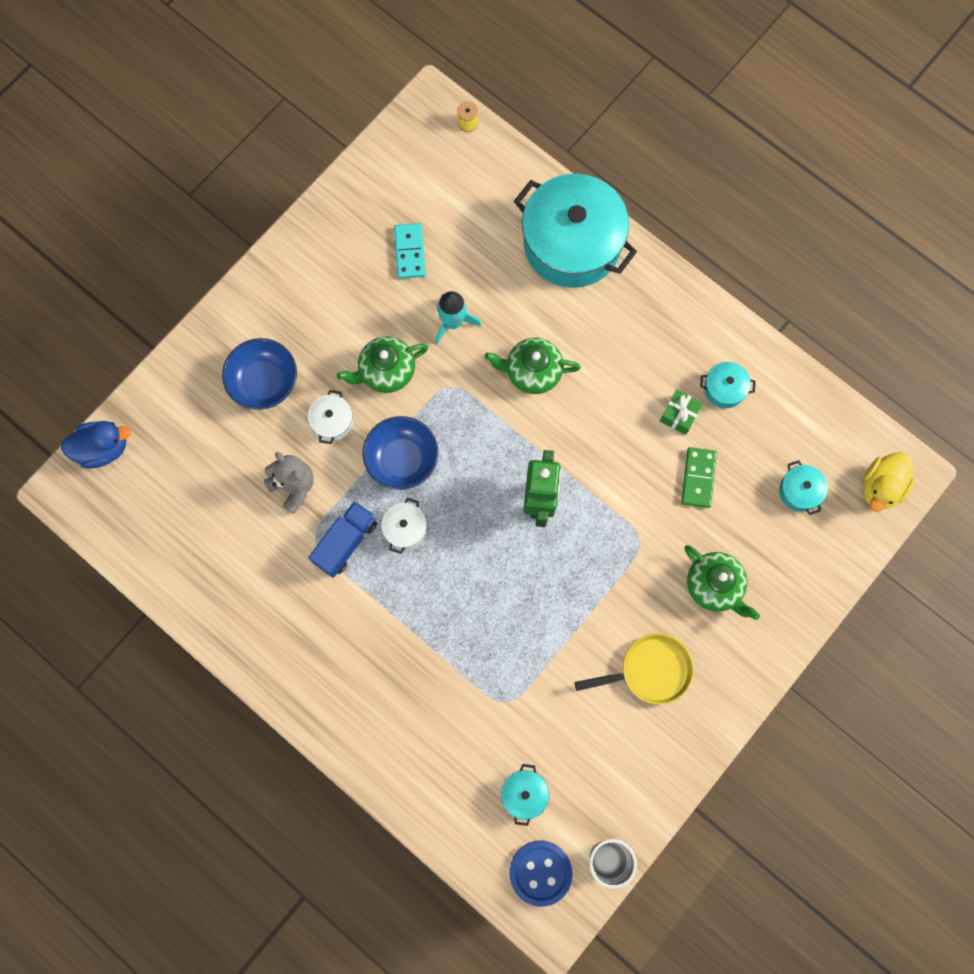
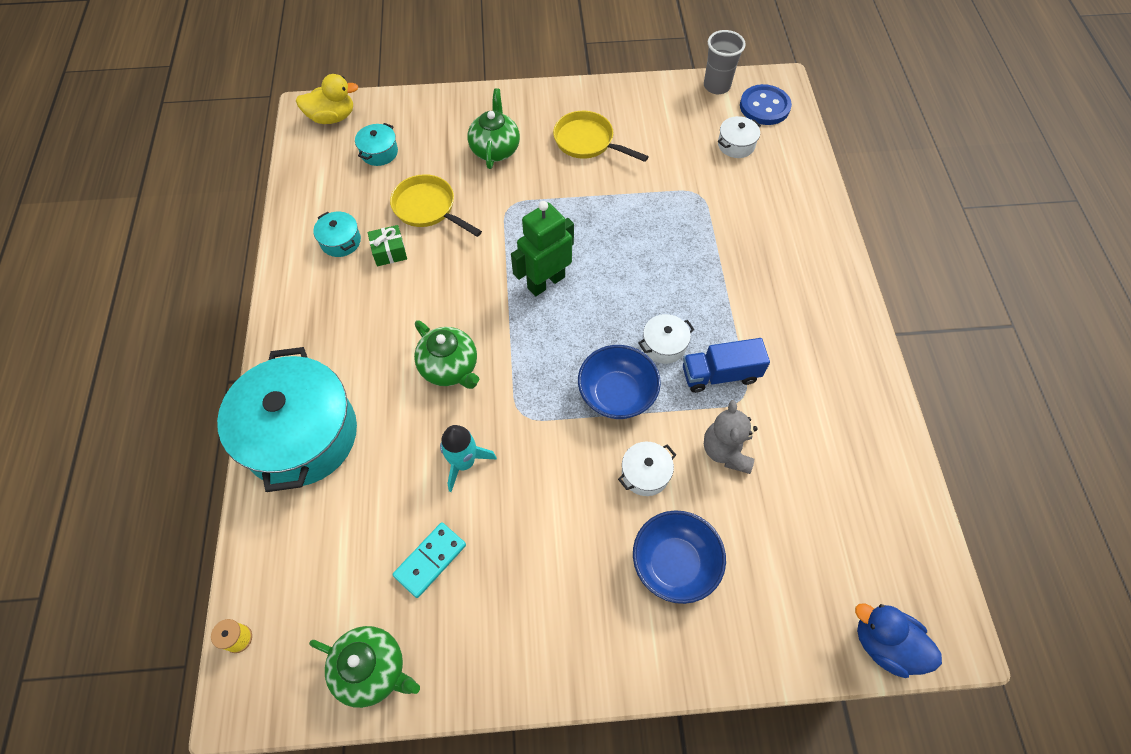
camera: 135 degrees left, 15 degrees down
green teapot [337,336,428,393] -> green teapot moved to [309,626,420,708]
turquoise pot [501,764,549,826] -> white pot [718,116,761,158]
green domino [681,447,717,508] -> yellow pan [390,174,482,237]

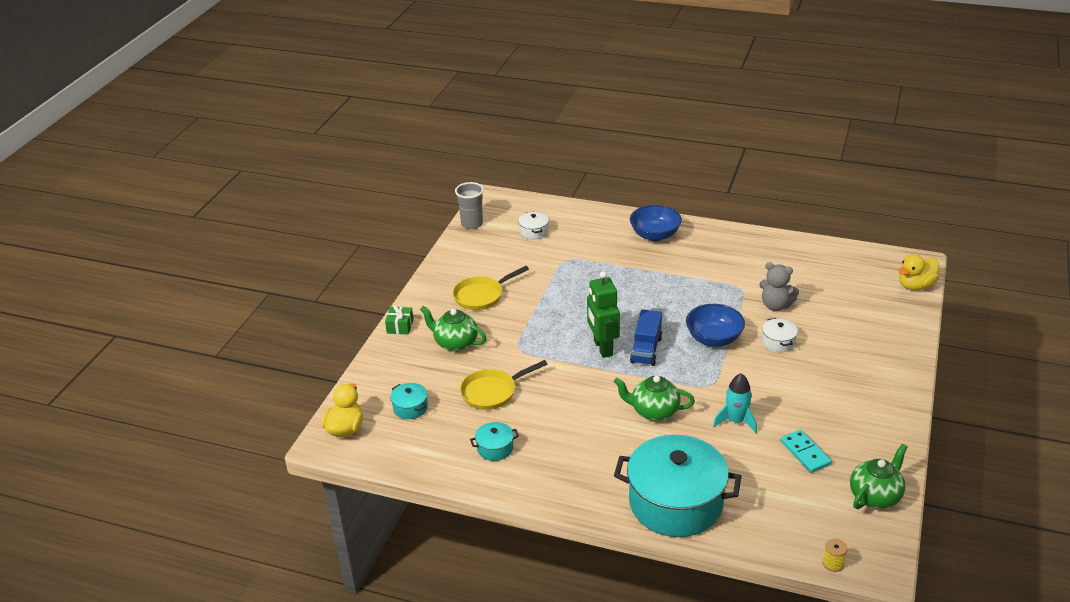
camera: 65 degrees left, 25 degrees down
green gift [368,225,407,266] -> green gift moved to [385,305,414,335]
green teapot [414,320,479,389] -> green teapot turned 150 degrees counterclockwise [614,376,695,421]
blue bowl [633,510,726,604] -> blue bowl moved to [630,205,682,241]
white pot [638,314,695,364] -> none
blue truck [683,338,770,393] -> blue truck moved to [630,309,662,366]
blue button [740,84,792,125] -> none
blue duck [855,603,942,678] -> yellow duck [898,254,939,290]

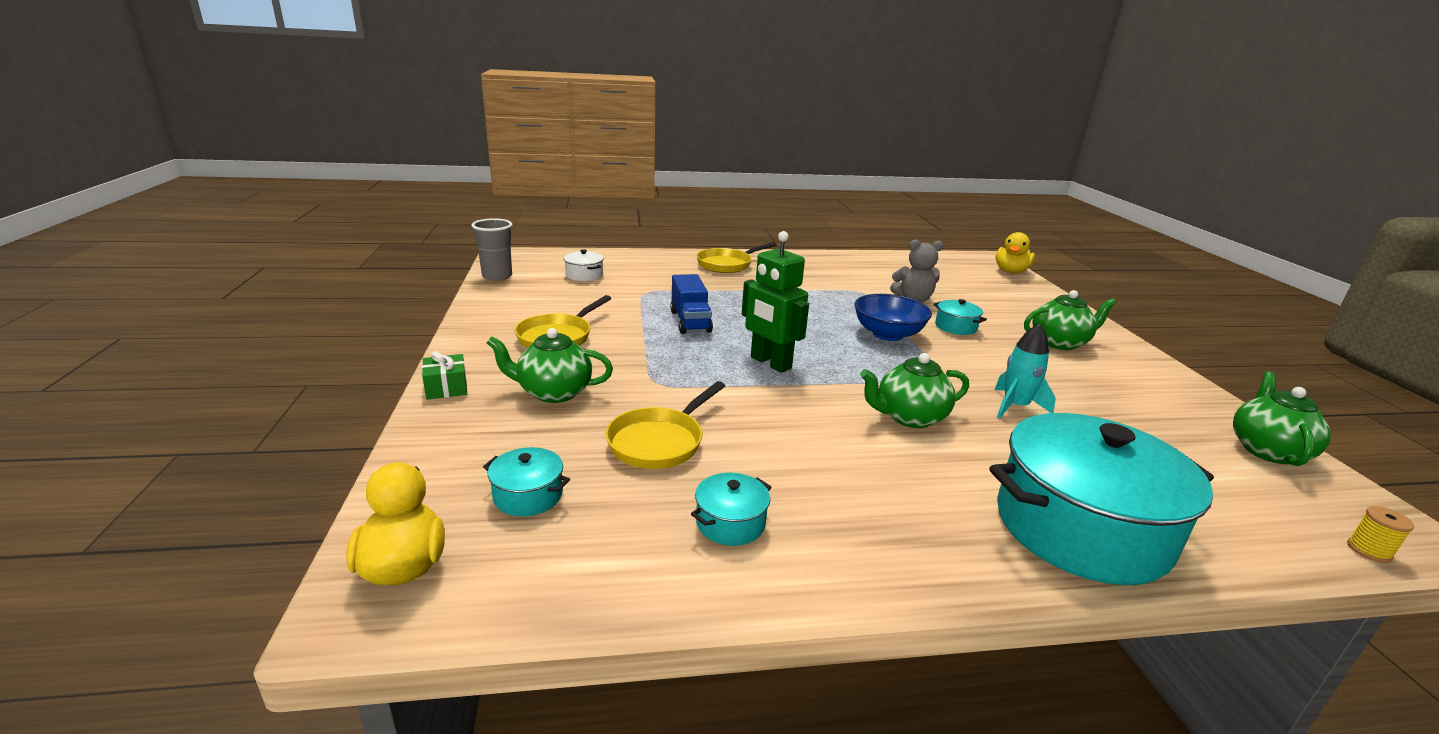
camera: 30 degrees left, 10 degrees down
blue bowl [630,205,682,241] -> yellow pan [697,242,776,273]
blue truck [630,309,662,366] -> blue truck moved to [670,274,713,334]
white pot [762,318,798,352] -> turquoise pot [934,299,987,335]
turquoise domino [781,430,832,473] -> none
none -> green teapot [1024,290,1116,350]

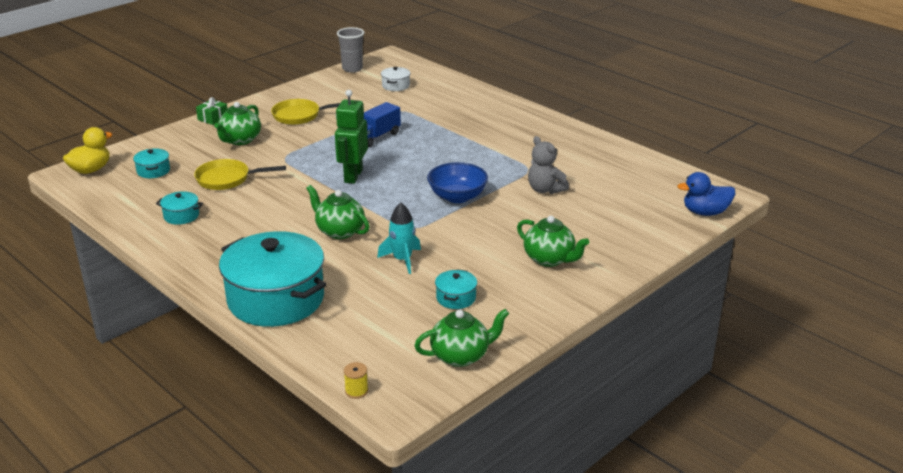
camera: 55 degrees right, 5 degrees up
green teapot [487,328,613,403] -> green teapot turned 120 degrees counterclockwise [214,102,261,145]
yellow pan [697,242,776,273] -> none
turquoise pot [934,299,987,335] -> turquoise pot moved to [435,269,477,309]
yellow duck [996,232,1035,273] -> blue duck [678,172,735,216]

